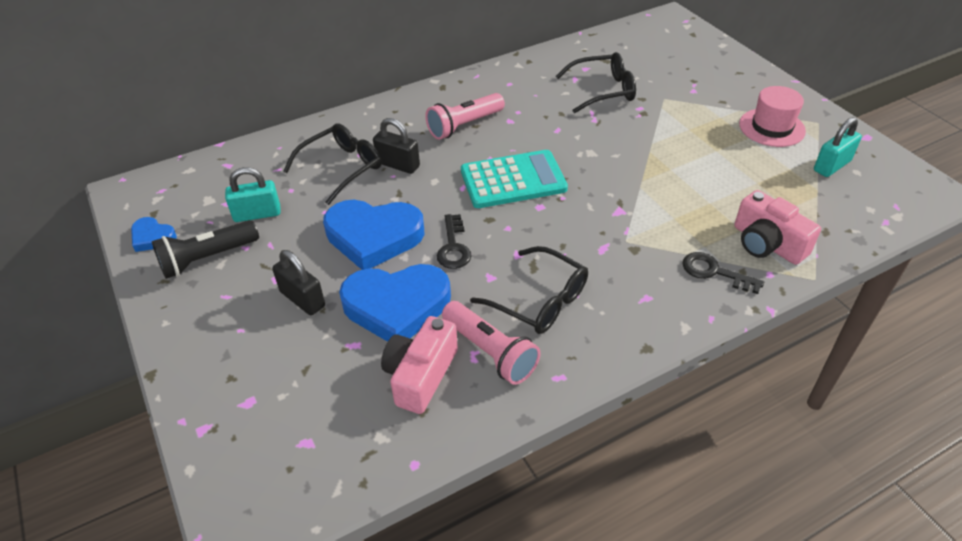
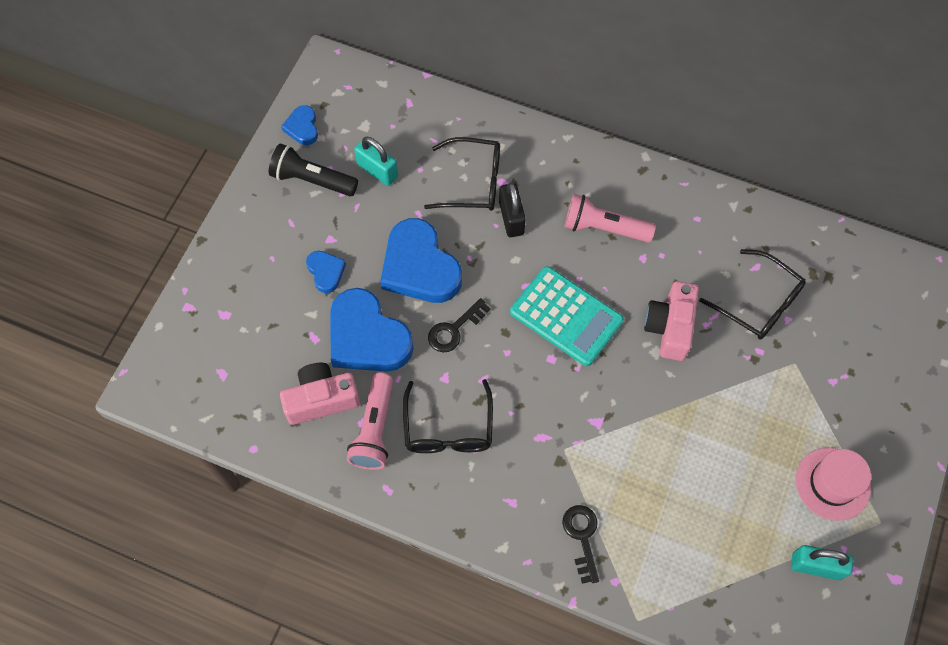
camera: 50 degrees right, 20 degrees up
black padlock [272,250,325,315] -> blue heart [306,251,346,293]
pink camera [734,190,821,265] -> pink camera moved to [644,281,699,361]

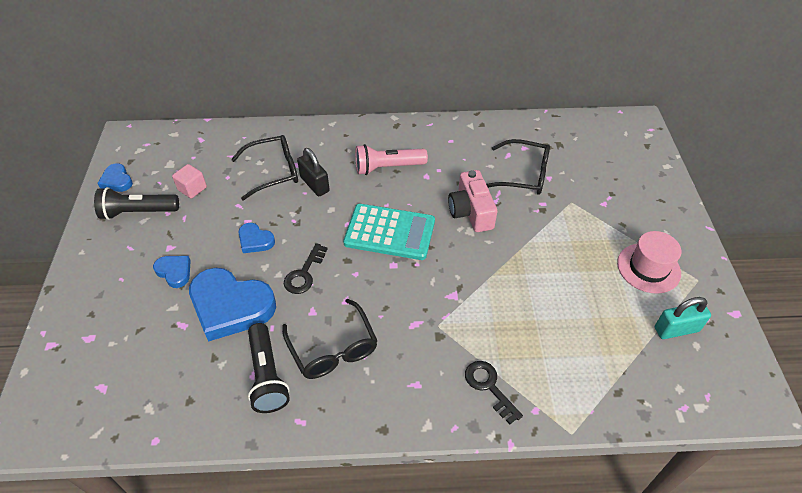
camera: 25 degrees left, 15 degrees down
pink camera [280,363,360,425] -> none
pink flashlight [347,372,393,470] -> black flashlight [248,323,290,413]
turquoise padlock [354,137,398,186] -> pink cube [172,164,207,198]
blue heart [380,218,462,303] -> blue heart [239,223,275,253], size x0.48

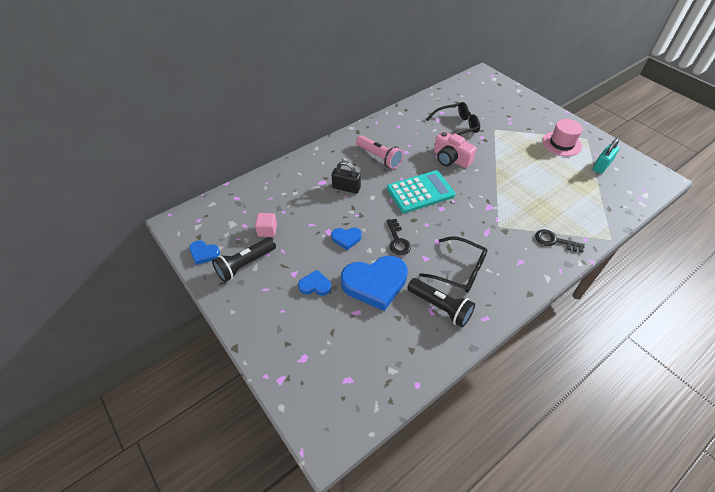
camera: 35 degrees left, 0 degrees up
black glasses [231,135,298,200] -> none
pink flashlight [355,144,428,175] -> pink flashlight turned 90 degrees counterclockwise [356,135,403,169]

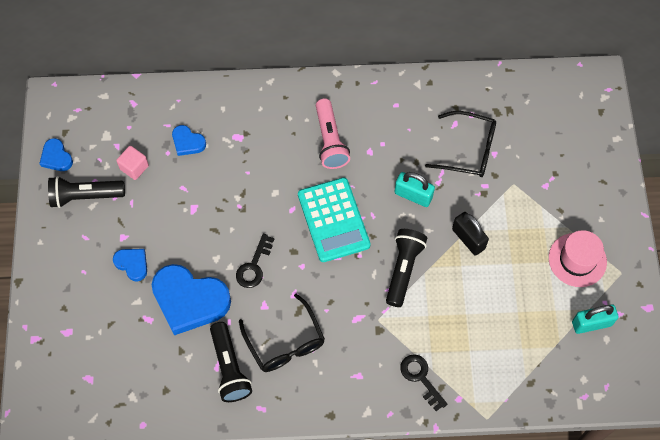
camera: 35 degrees right, 15 degrees up
blue heart [331,227,362,250] -> blue heart moved to [172,125,206,156]
black padlock [332,161,361,194] -> black padlock moved to [452,212,489,256]
turquoise calculator [387,170,455,213] -> turquoise calculator turned 60 degrees clockwise [298,177,371,262]
pink camera [434,131,477,168] -> turquoise padlock [395,172,435,207]
none -> black flashlight [386,229,427,307]

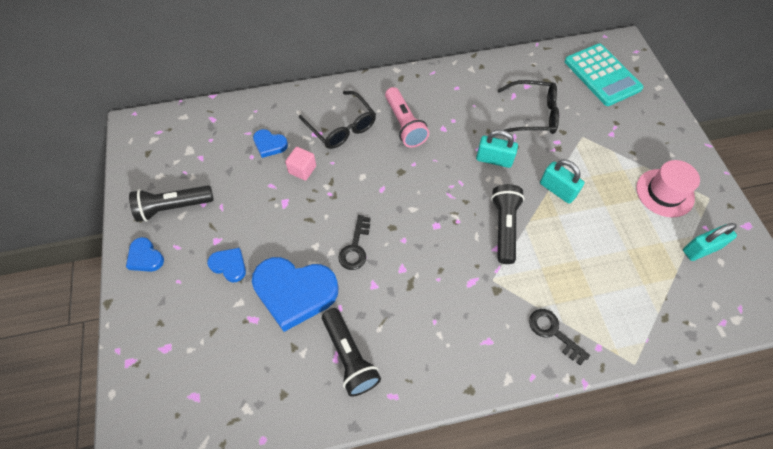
camera: 10 degrees left, 5 degrees down
blue heart [39,138,73,171] -> blue heart moved to [126,237,164,272]
pink cube [116,146,149,180] -> pink cube moved to [285,147,316,180]
black glasses [239,294,325,372] -> black glasses moved to [299,91,376,149]
turquoise calculator [298,177,371,262] -> turquoise calculator moved to [565,44,644,106]
black padlock [452,212,489,256] -> turquoise padlock [540,159,585,204]

